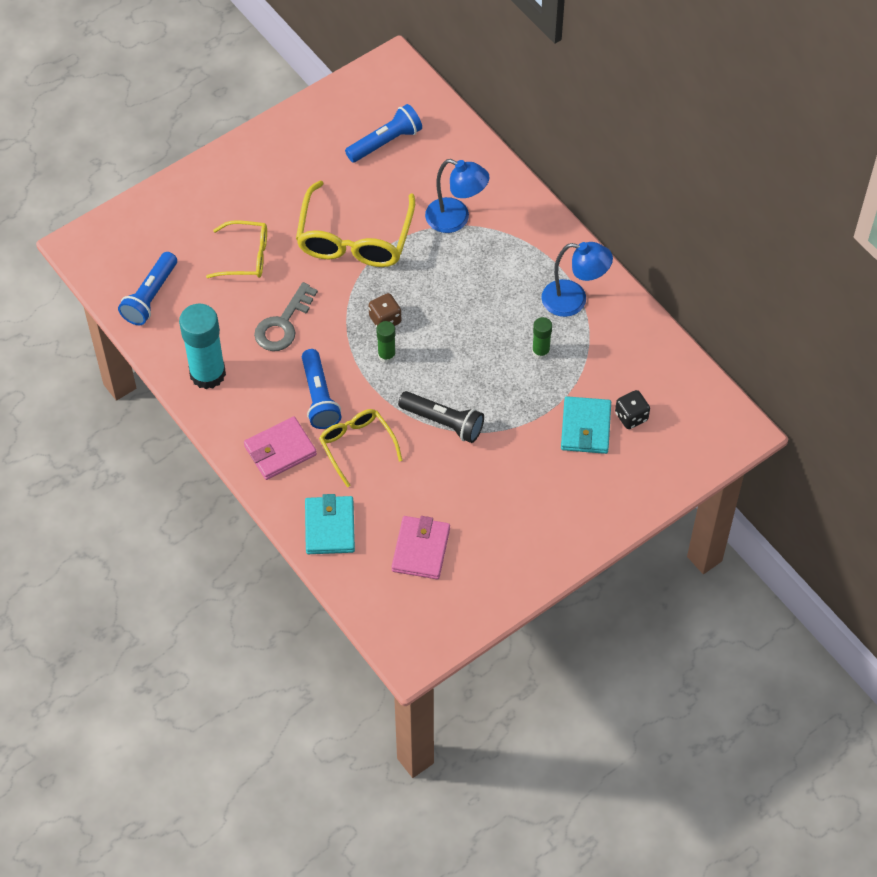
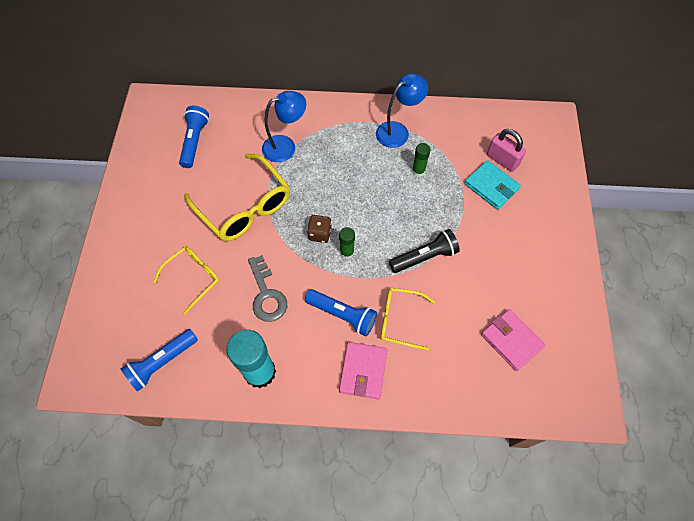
camera: 50 degrees left, 5 degrees up
blue flashlight [118,252,177,325] -> blue flashlight turned 75 degrees clockwise [121,329,198,392]
turquoise wallet [305,494,355,554] -> none
black dice [615,390,650,429] -> pink padlock [487,129,526,172]

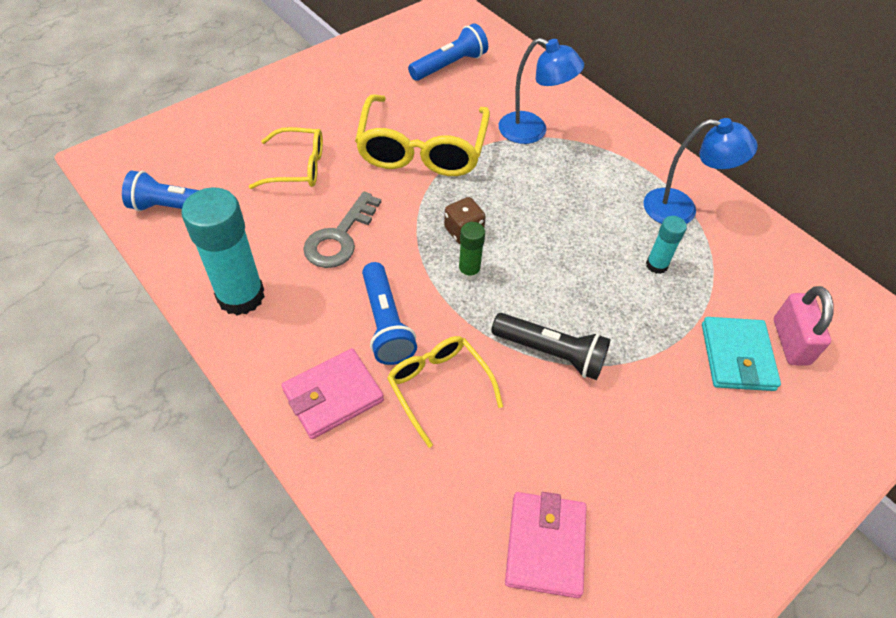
camera: 45 degrees right, 10 degrees down
green glue stick [412,143,431,177] -> turquoise glue stick [646,216,687,274]

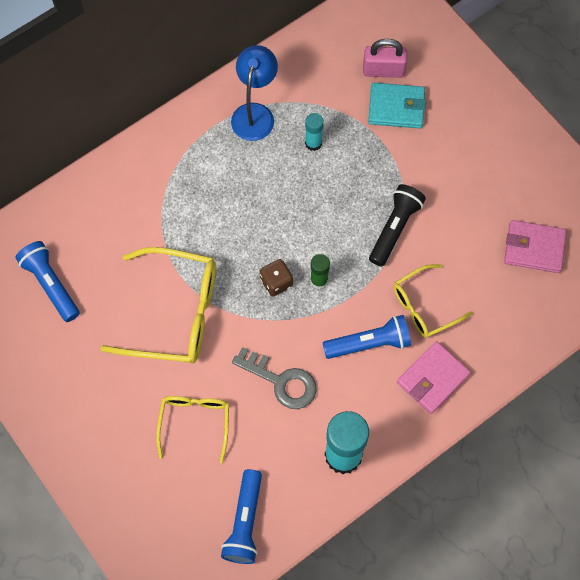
camera: 85 degrees left, 15 degrees up
pink wallet [281,348,384,439] -> pink wallet turned 75 degrees clockwise [397,341,471,414]
blue lamp [499,38,584,144] -> none

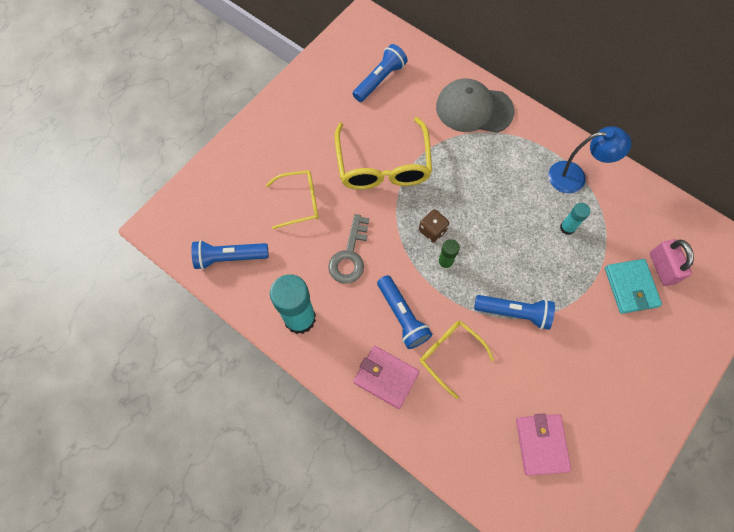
camera: 75 degrees right, 0 degrees up
black flashlight [369,184,426,267] -> blue flashlight [474,295,555,330]
none -> grey cap [436,79,515,133]

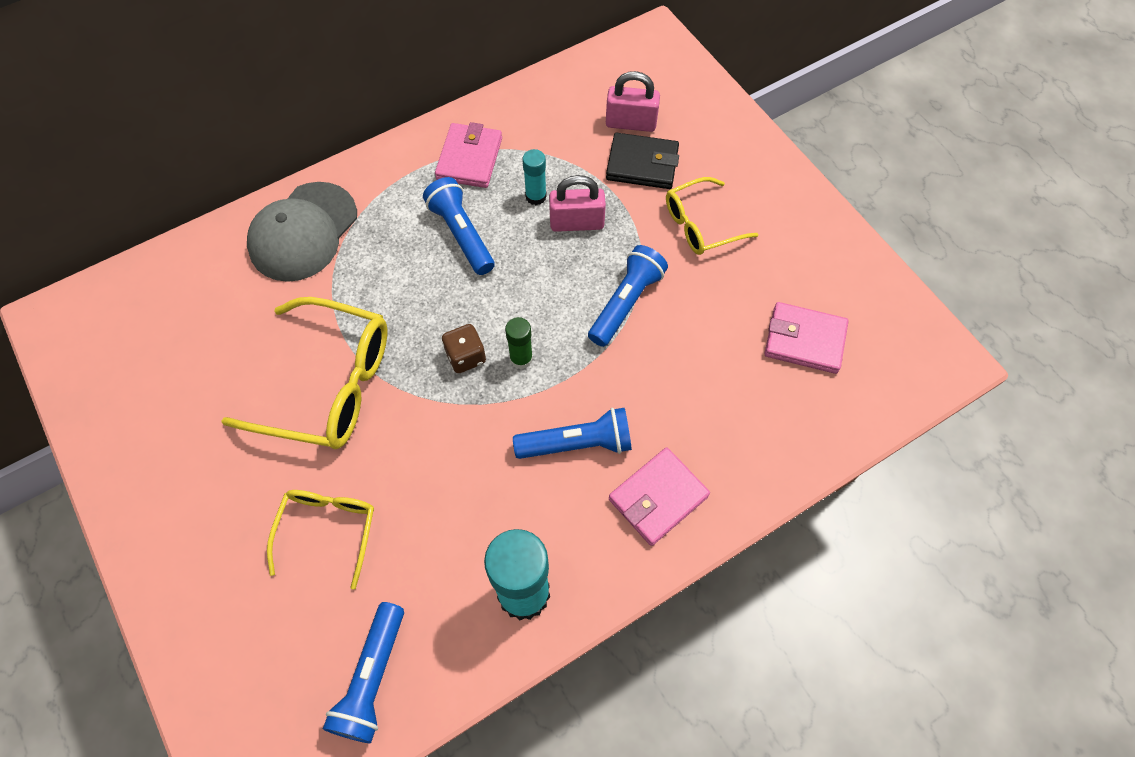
camera: 70 degrees left, 5 degrees down
grey key [328,214,369,284] -> none
blue flashlight [353,44,408,102] -> blue flashlight moved to [423,177,495,275]
yellow glasses [420,321,494,399] -> yellow glasses moved to [666,177,759,255]
blue lamp [548,126,631,193] -> pink wallet [435,122,502,188]
turquoise wallet [605,259,662,314] -> black wallet [606,133,679,189]
none -> pink padlock [549,175,606,232]

